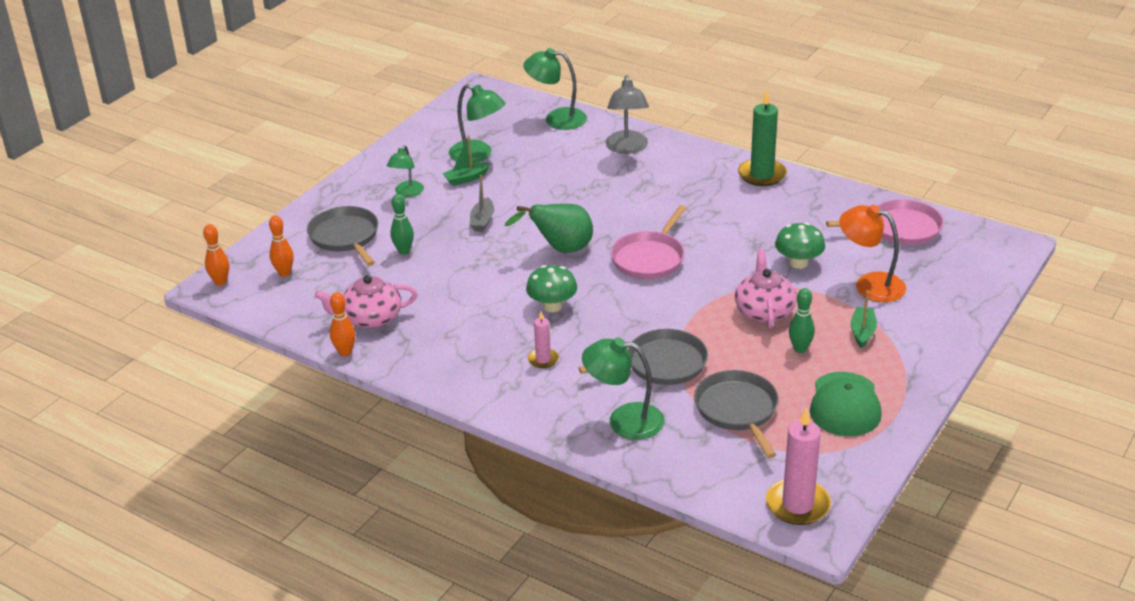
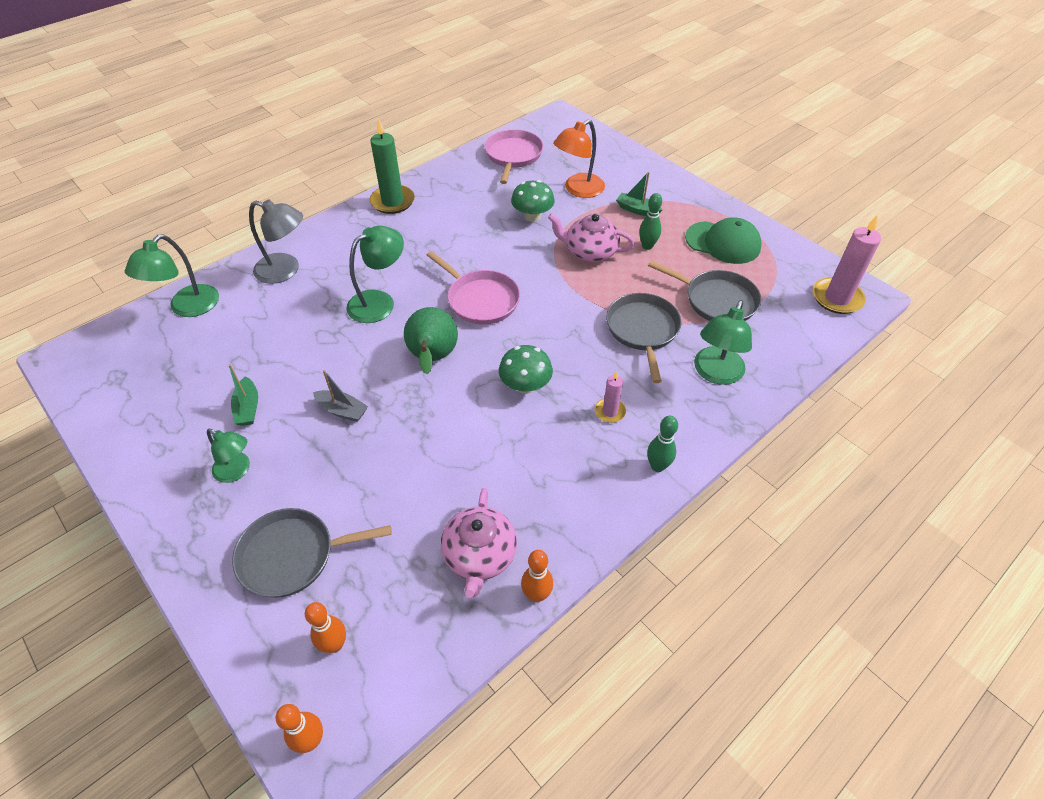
camera: 75 degrees left, 15 degrees up
green bowling pin [390,194,414,254] -> green bowling pin moved to [647,416,678,472]
green lamp [449,84,505,163] -> green lamp moved to [346,226,404,323]
grey pan [694,370,779,458] -> grey pan turned 150 degrees counterclockwise [648,261,762,321]

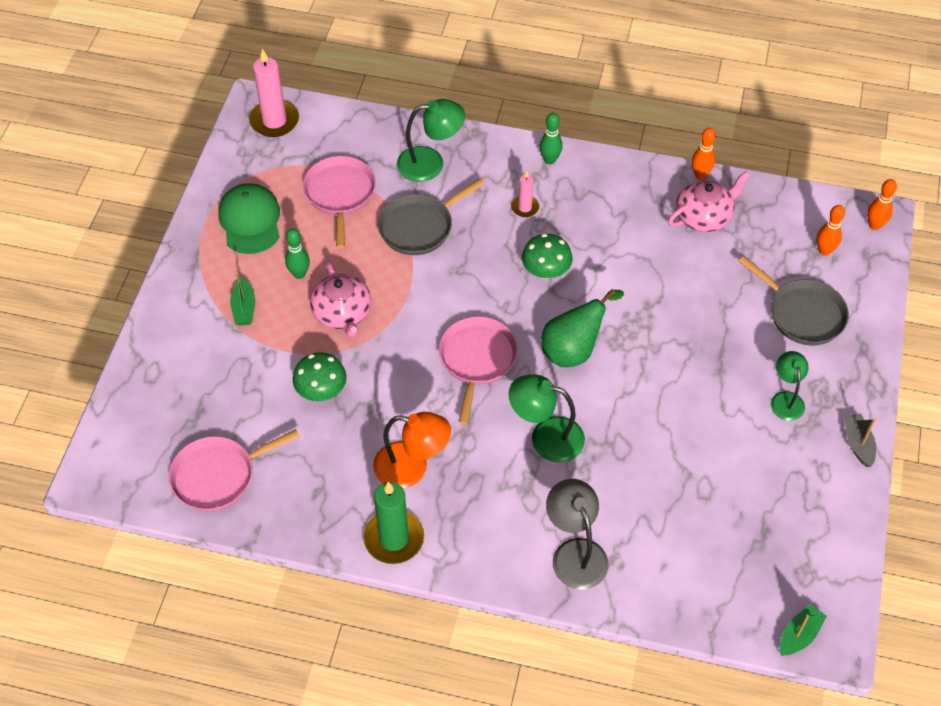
camera: 125 degrees left, 5 degrees up
green lamp [125,234,219,317] -> none
green boat [228,364,258,426] -> green boat moved to [780,604,827,656]
grey boat [313,370,368,422] -> grey boat moved to [844,414,876,467]
orange lamp [553,120,605,198] -> orange lamp moved to [373,412,451,488]
grey pan [648,261,762,321] -> pink pan [303,156,376,248]

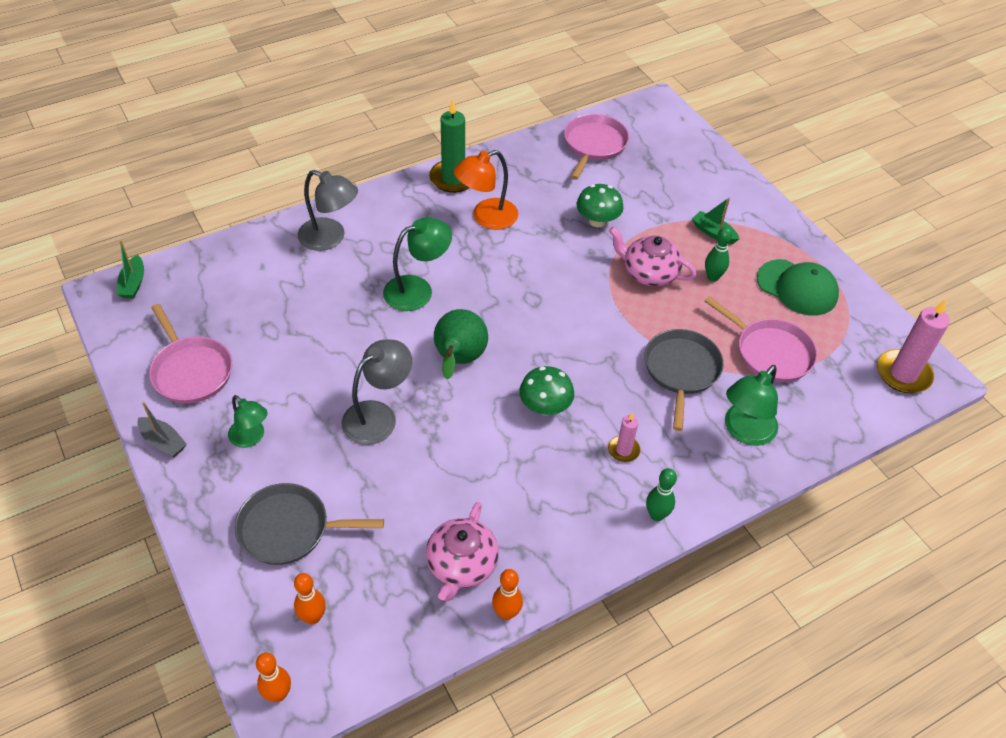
camera: 135 degrees right, 5 degrees down
pink pan [439,316,518,425] -> pink pan moved to [149,304,232,403]
none -> grey lamp [342,340,412,445]

